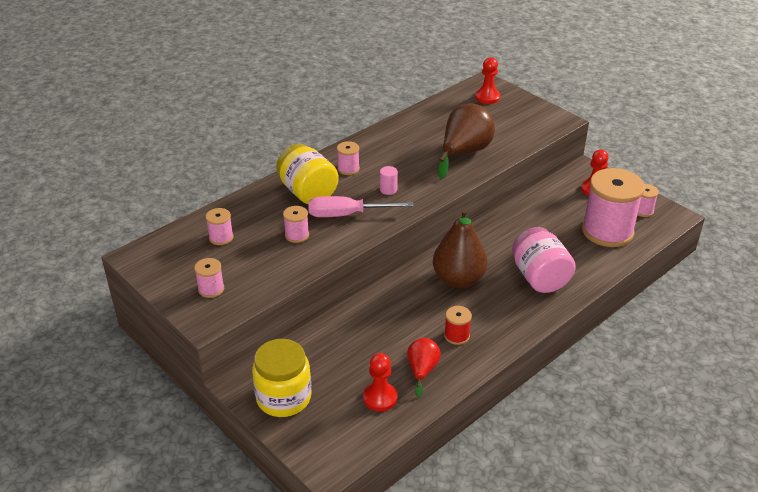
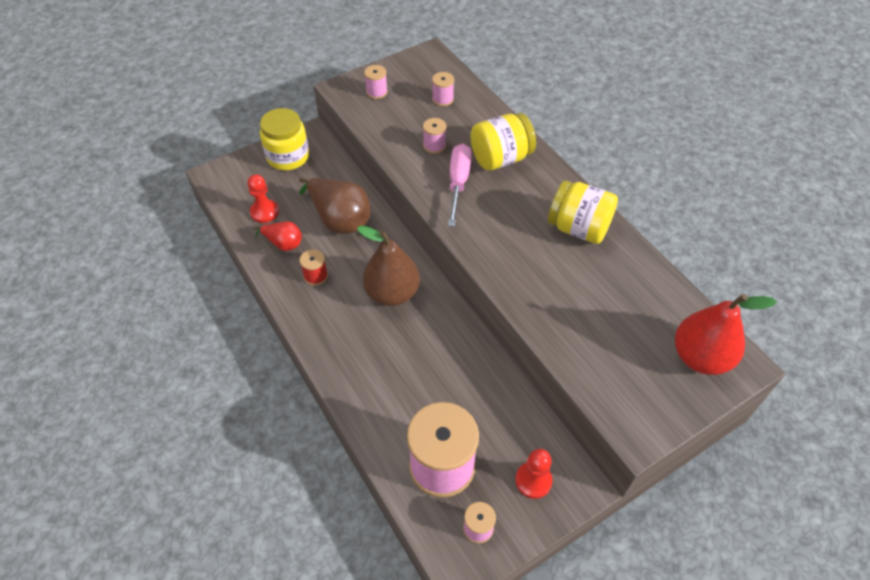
camera: 100 degrees right, 15 degrees up
pink spool [337,141,360,175] -> none
pink cylinder [380,166,398,195] -> none
brown pear [438,103,495,179] -> brown pear moved to [299,177,371,234]
red pawn [475,57,500,104] -> red pear [675,294,777,375]
pink jar [512,227,576,293] -> none
none -> yellow jar [548,181,618,244]

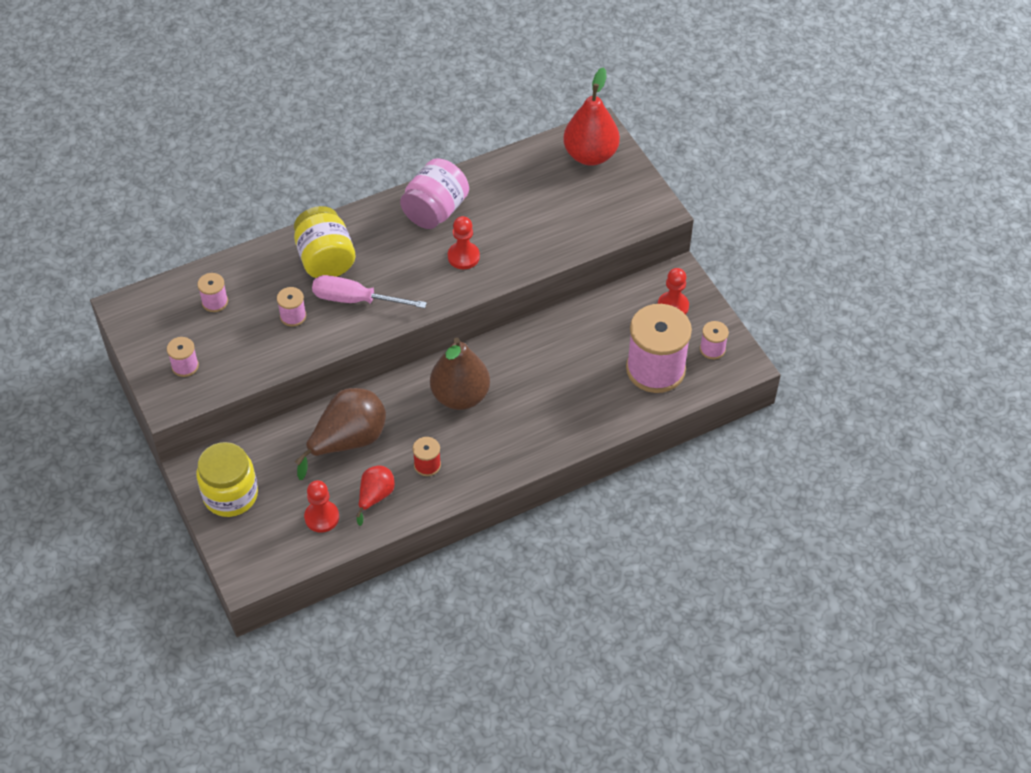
camera: 85 degrees left, 0 degrees up
yellow jar [548,181,618,244] -> pink jar [400,158,469,229]
none -> red pawn [448,216,480,269]

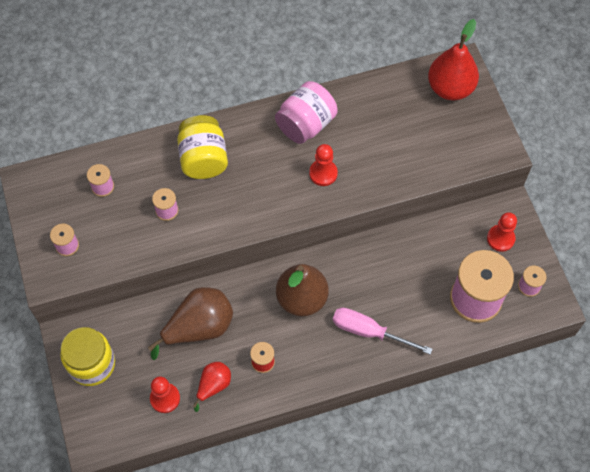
camera: 10 degrees right, 10 degrees up
pink screwdriver [312,275,427,308] -> pink screwdriver moved to [333,308,432,355]

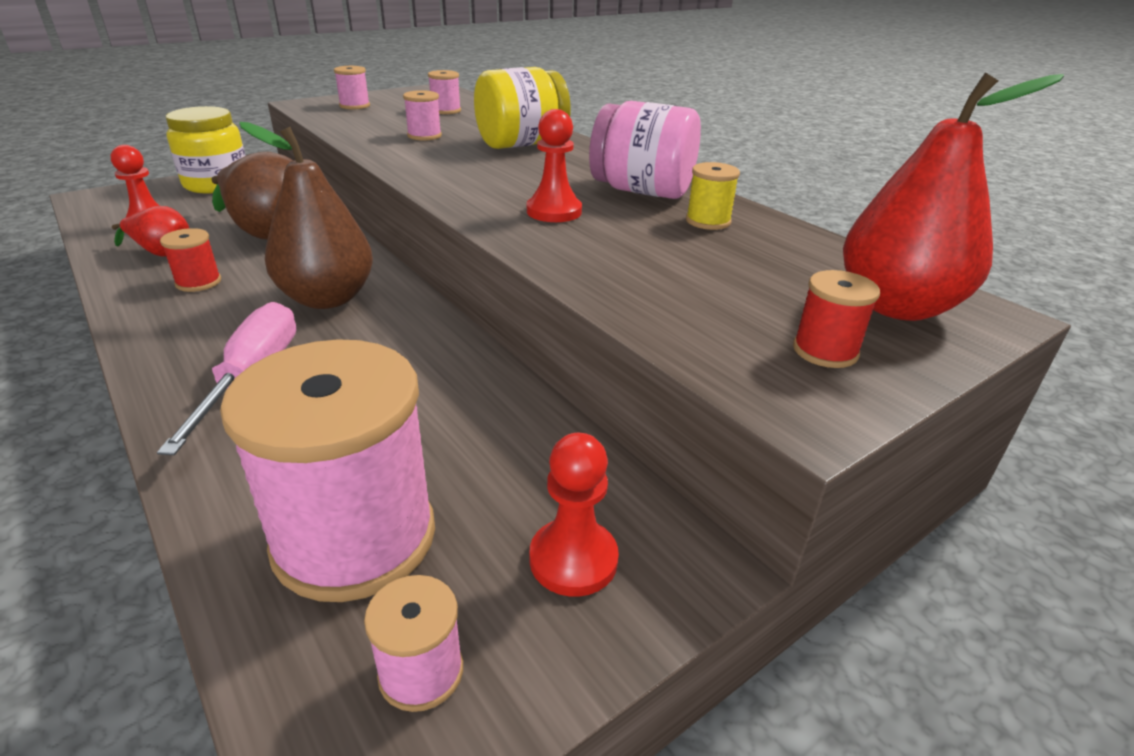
camera: 70 degrees right, 30 degrees down
none -> yellow spool [686,162,740,230]
none -> red spool [793,270,880,368]

